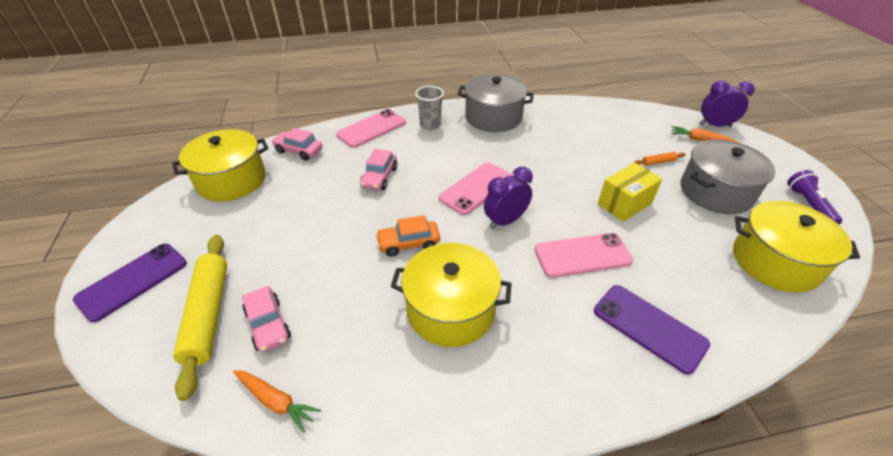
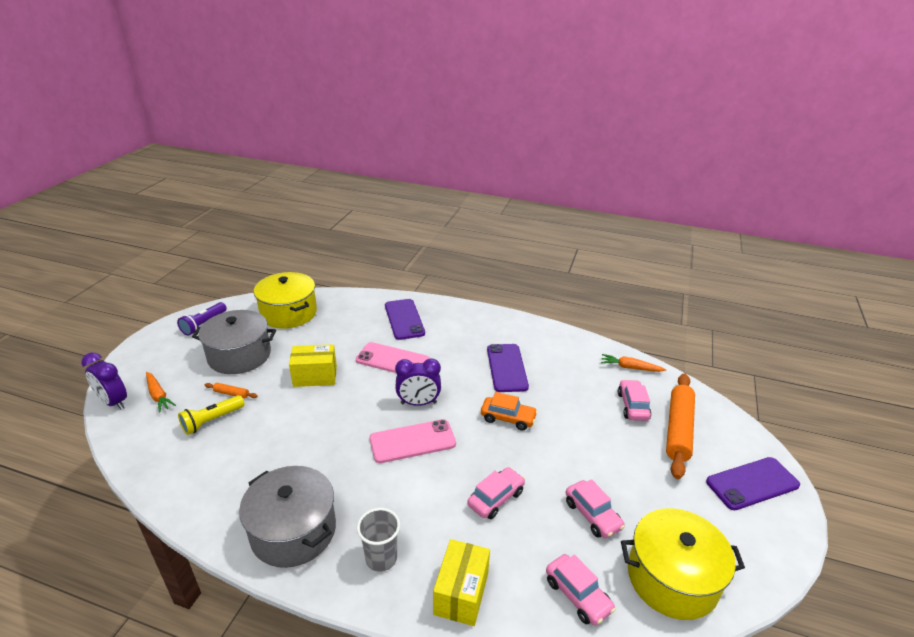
camera: 150 degrees left, 10 degrees down
yellow rolling pin [173,235,227,401] -> orange rolling pin [666,373,695,479]
orange carrot [233,370,321,433] -> orange carrot turned 45 degrees counterclockwise [601,354,667,372]
pink phone [336,109,406,148] -> yellow box [433,539,490,626]
yellow pot [391,243,512,347] -> purple phone [487,344,529,392]
none -> yellow flashlight [178,395,244,435]
none -> pink car [566,479,625,538]

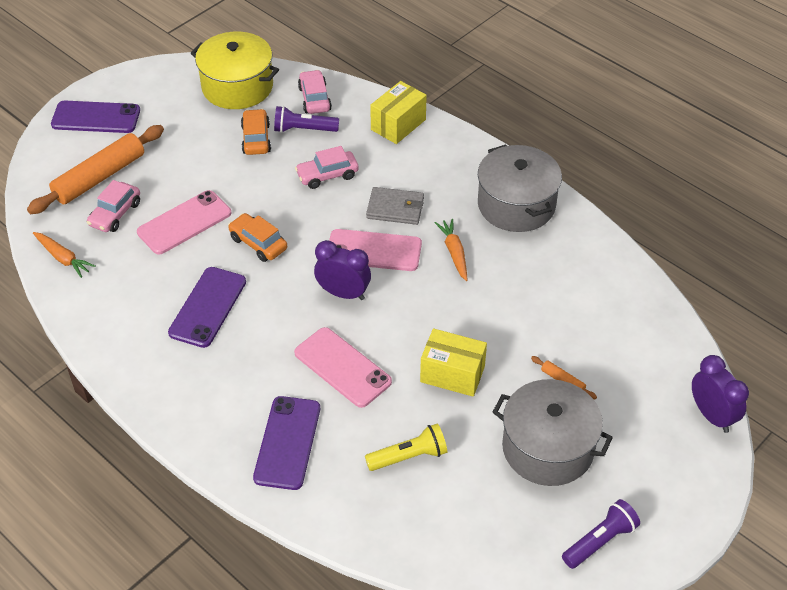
camera: 155 degrees left, 15 degrees up
orange carrot [146,372,176,413] -> orange carrot moved to [435,219,468,281]
yellow flashlight [178,395,244,435] -> yellow flashlight moved to [365,423,447,471]
yellow pot [254,272,317,329] -> none
grey cup [357,508,400,572] -> none
pink car [566,479,625,538] -> orange car [241,109,271,155]
none -> pink phone [137,190,231,255]
none -> purple flashlight [274,106,339,133]
none -> grey wallet [366,187,424,225]

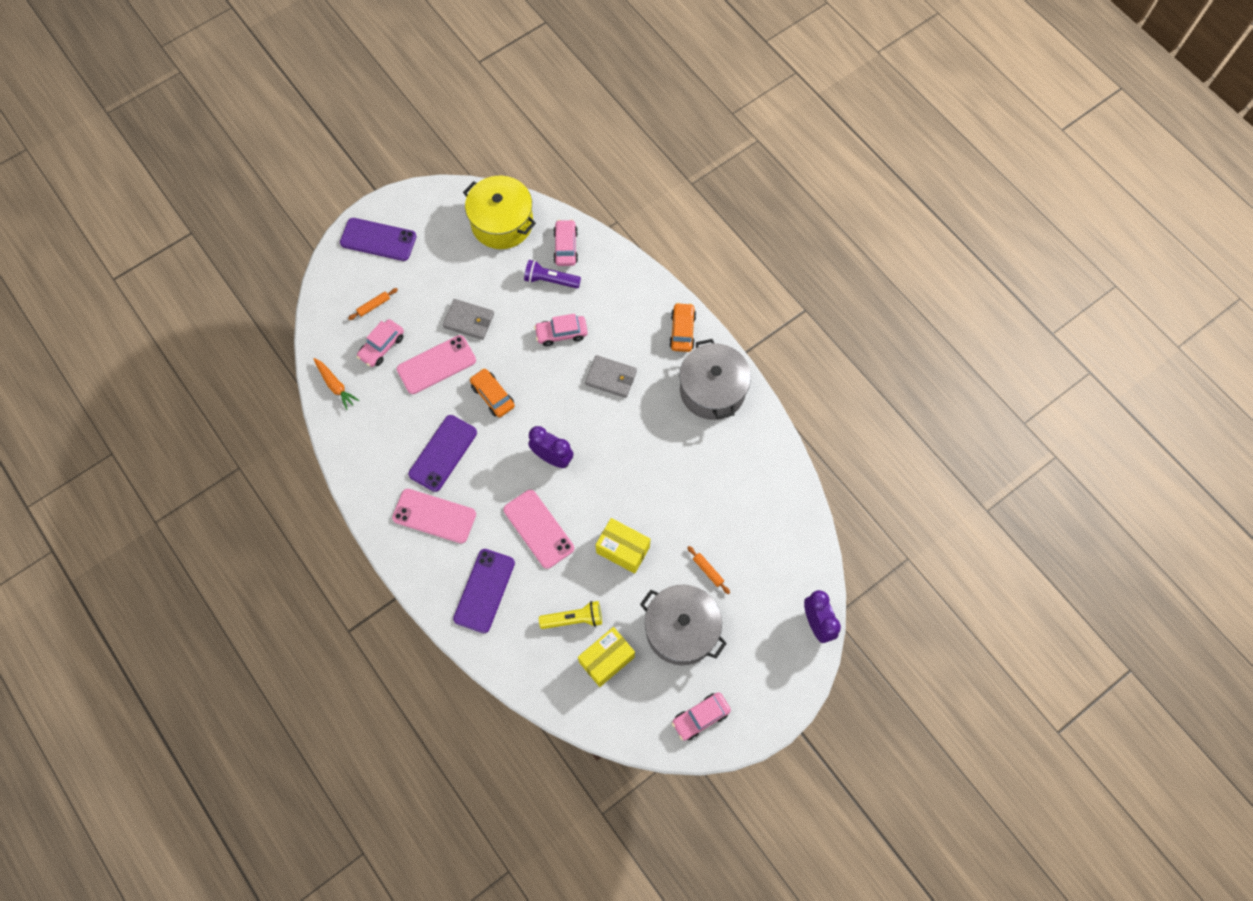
camera: 10 degrees right, 20 degrees up
orange rolling pin [27,125,164,214] -> orange rolling pin [348,288,398,320], size x0.41
orange car [241,109,271,155] -> orange car moved to [669,303,696,352]
pink phone [329,229,422,271] -> pink phone moved to [392,489,476,544]
yellow box [370,81,427,144] -> yellow box moved to [578,627,635,687]
orange carrot [435,219,468,281] -> none
purple flashlight [562,499,640,569] -> pink car [672,692,731,740]
none -> grey wallet [443,299,494,340]

